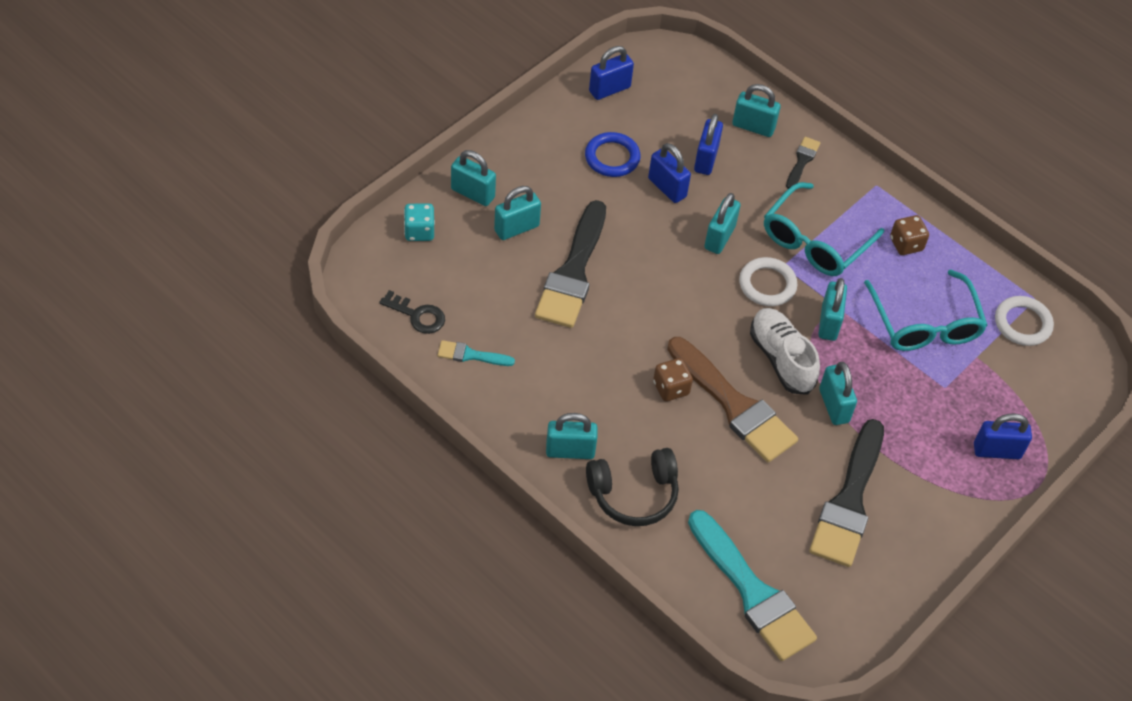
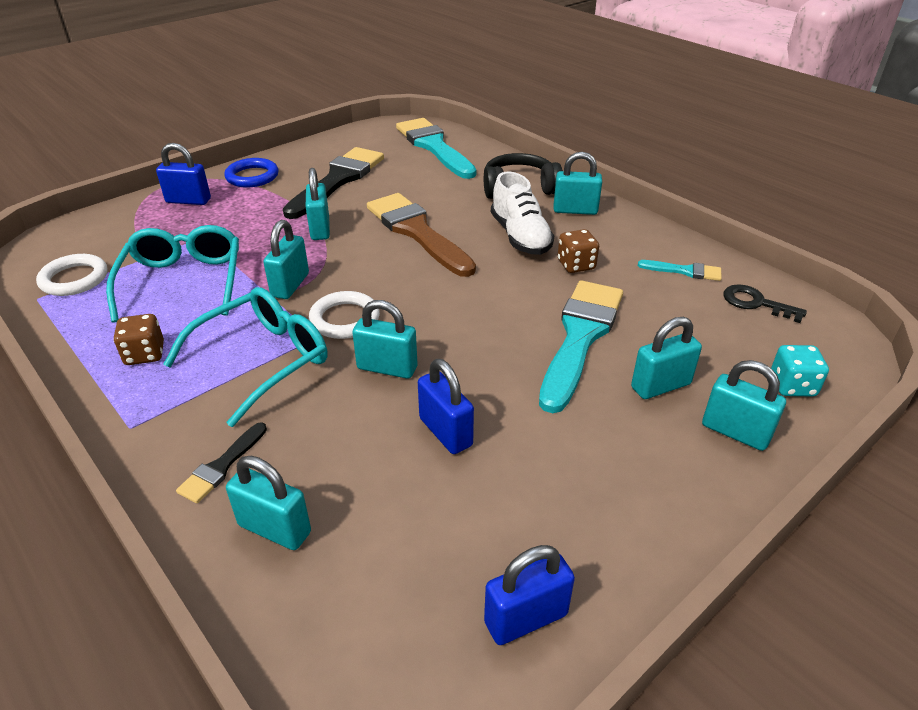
camera: 170 degrees left, 15 degrees down
black brush [535,200,606,328] -> turquoise brush [539,280,623,413]
blue ring [585,132,641,177] -> blue ring moved to [224,158,279,188]
brown dice [653,358,693,402] -> brown dice moved to [558,229,599,273]
blue padlock [694,114,723,175] -> none
turquoise padlock [704,193,741,254] -> turquoise padlock turned 75 degrees clockwise [352,300,417,379]
white shoe [750,308,820,395] -> white shoe moved to [491,171,554,255]

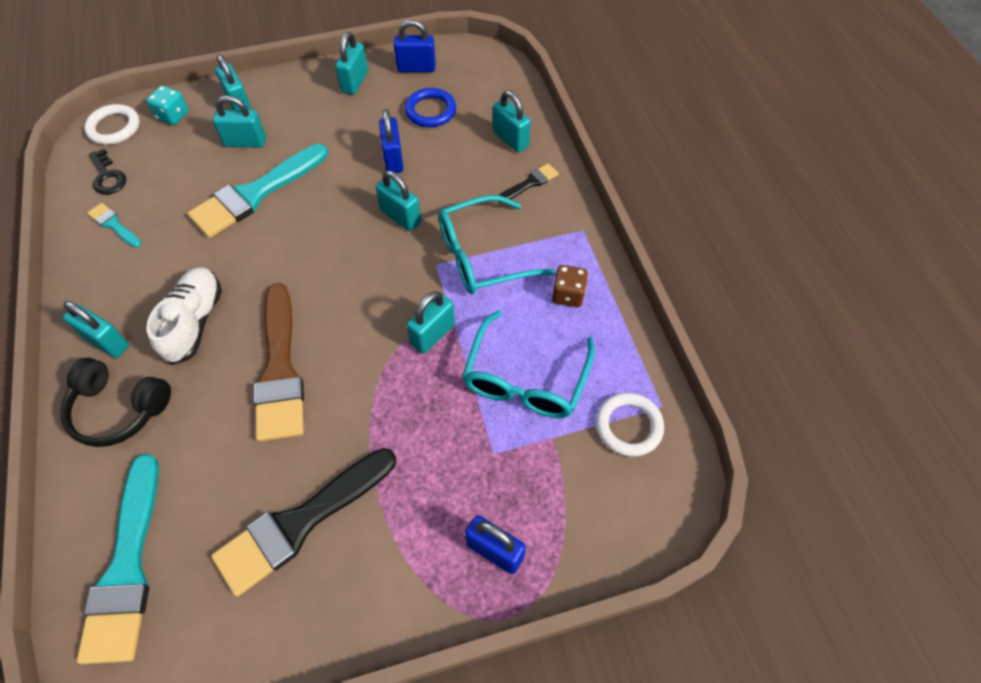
camera: 155 degrees left, 20 degrees up
blue ring [224,158,279,188] -> blue ring moved to [405,88,456,127]
turquoise padlock [306,168,330,240] -> turquoise padlock moved to [335,32,368,95]
white ring [309,291,380,339] -> white ring moved to [84,104,140,145]
brown dice [558,229,599,273] -> none

